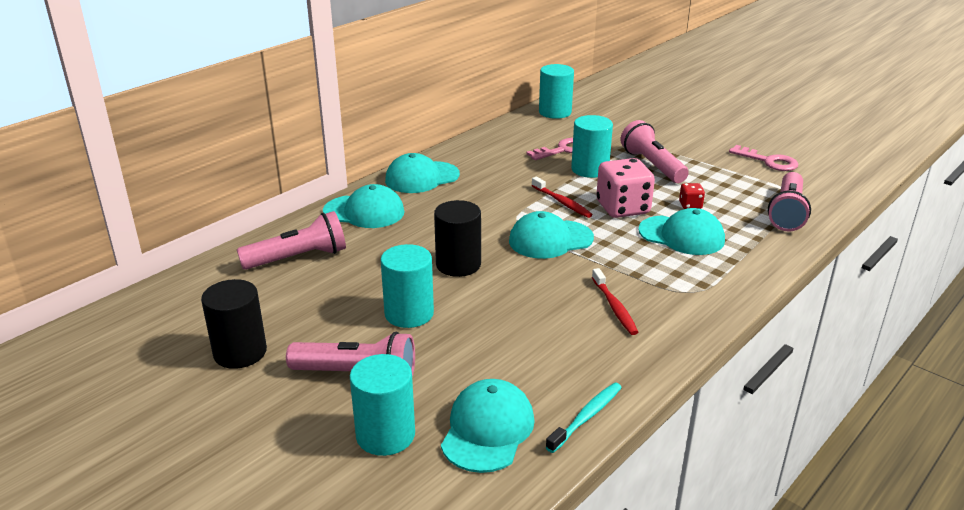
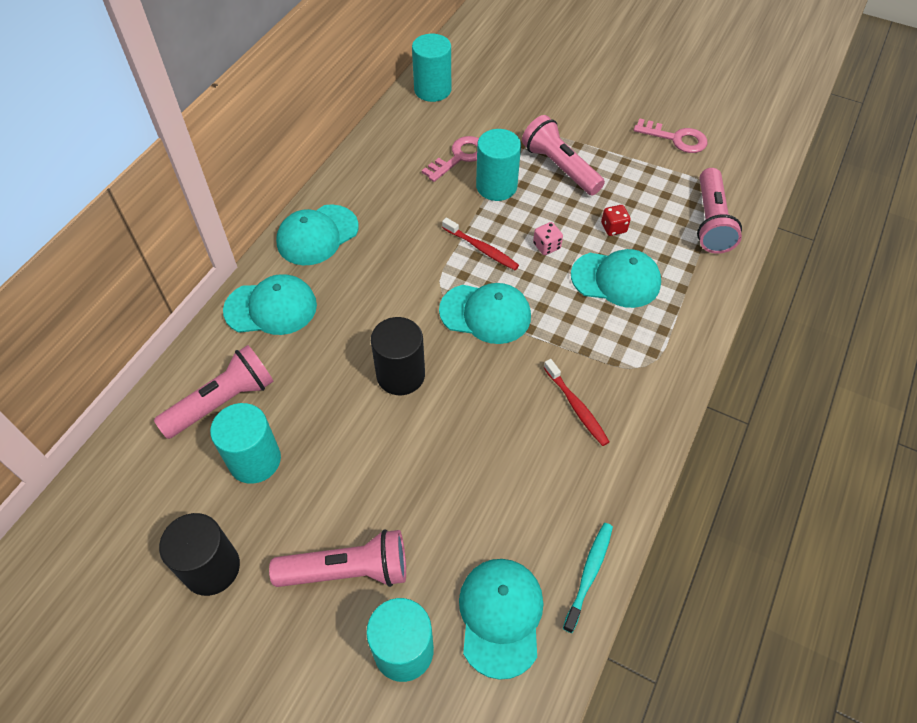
camera: 15 degrees left, 25 degrees up
turquoise cylinder [380,244,434,328] -> turquoise cylinder moved to [210,403,281,484]
turquoise cap [509,211,594,259] -> turquoise cap turned 135 degrees counterclockwise [439,283,531,344]
pink dice [596,158,655,218] -> pink dice [533,222,563,255], size x0.46

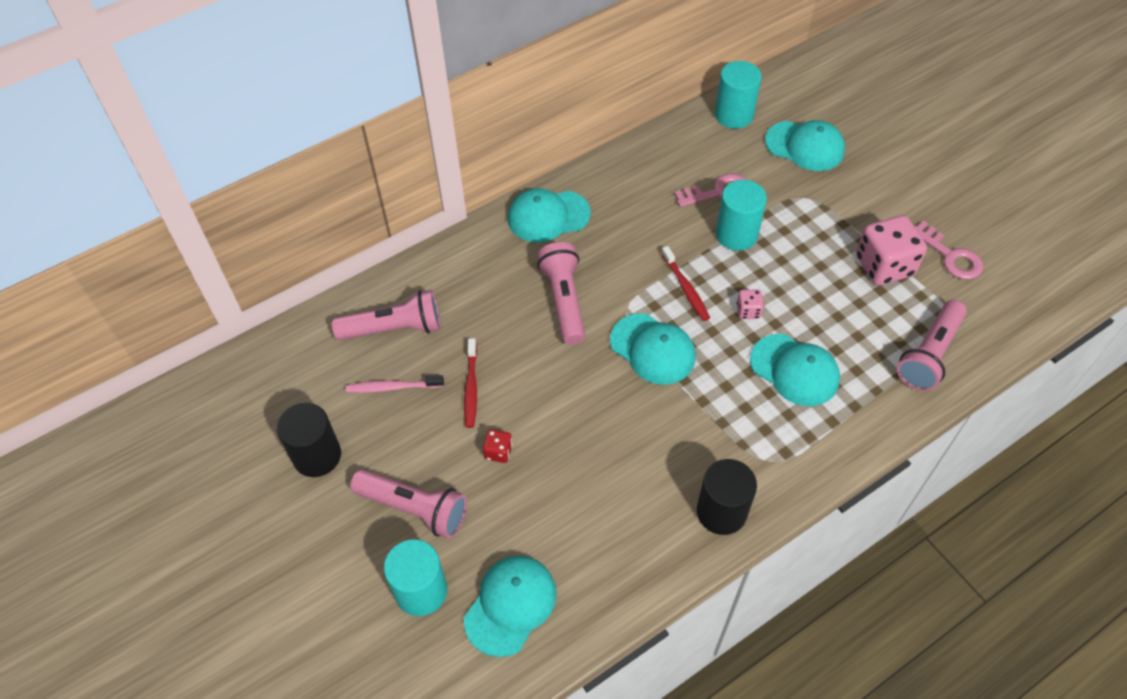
camera: 30 degrees right, 0 degrees up
turquoise cylinder [210,403,281,484] -> pink toothbrush [346,375,444,393]
turquoise cap [223,274,317,335] -> turquoise cap moved to [765,120,845,171]
black cylinder [371,317,425,395] -> black cylinder moved to [697,459,757,535]
pink flashlight [522,115,605,195] -> pink flashlight moved to [537,242,585,345]
red toothbrush [543,359,609,446] -> red toothbrush moved to [464,338,477,428]
turquoise toothbrush [563,523,613,633] -> none
red dice [601,205,631,236] -> red dice moved to [483,429,513,463]
none -> pink dice [856,215,927,285]

